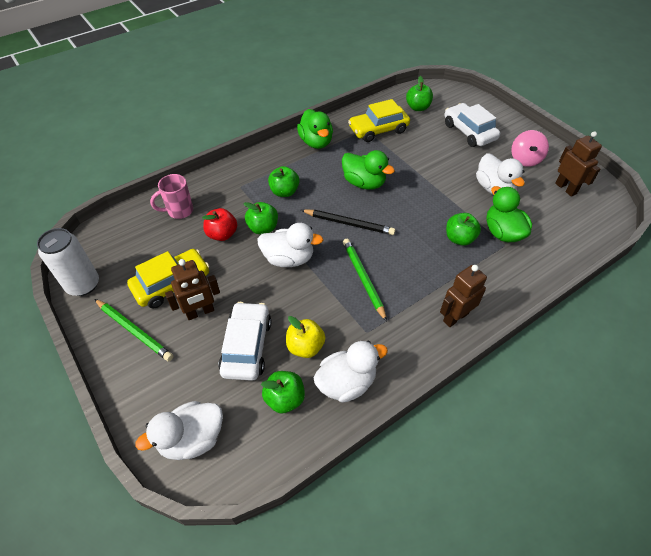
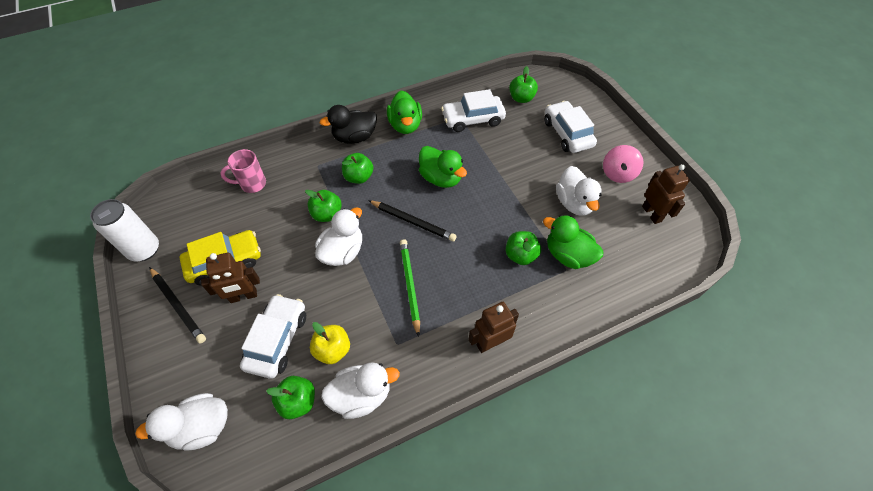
camera: 10 degrees right, 5 degrees up
green pencil [94,299,174,362] -> black pencil [149,267,206,344]
red apple [202,208,237,241] -> none
white duck [257,223,323,267] -> white duck turned 75 degrees counterclockwise [315,207,362,266]
yellow car [348,99,410,142] -> white car [441,89,506,132]
green duck [486,186,532,242] -> green duck turned 45 degrees counterclockwise [543,215,604,269]
none -> black duck [320,105,377,144]

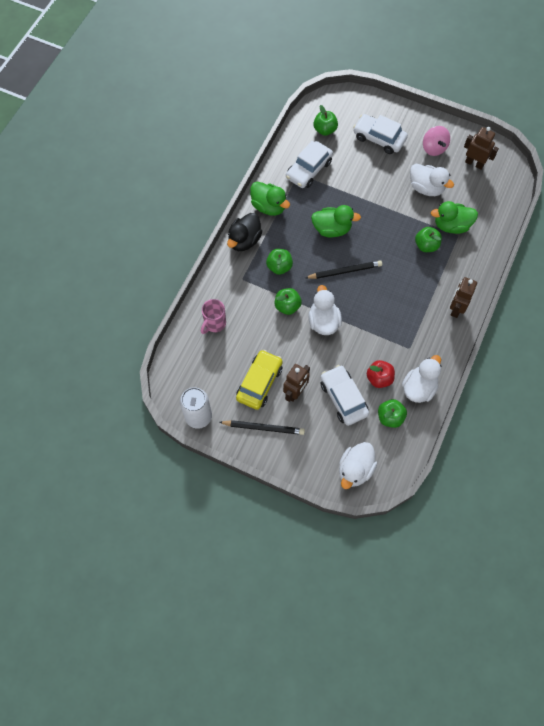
camera: 40 degrees left, 10 degrees up
yellow apple [310,322,350,364] -> red apple [367,360,395,388]
green pencil [400,239,420,337] -> none

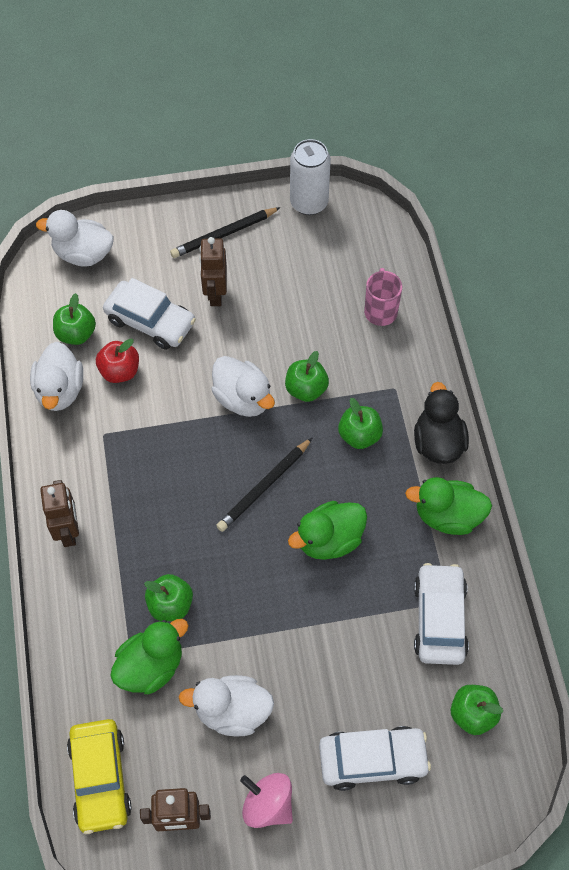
camera: 145 degrees right, 5 degrees down
yellow car [236,350,283,410] -> yellow car moved to [67,719,132,834]
white duck [339,442,377,489] -> white duck turned 75 degrees counterclockwise [36,210,114,267]

